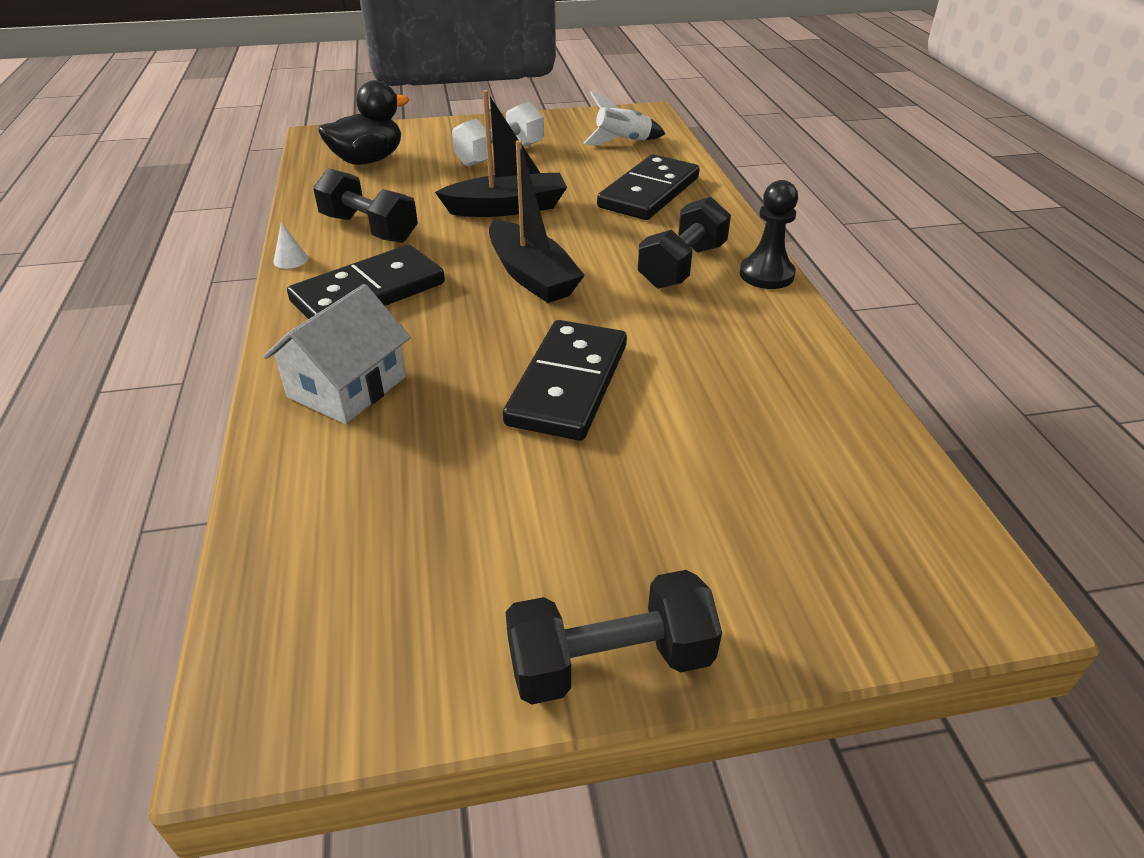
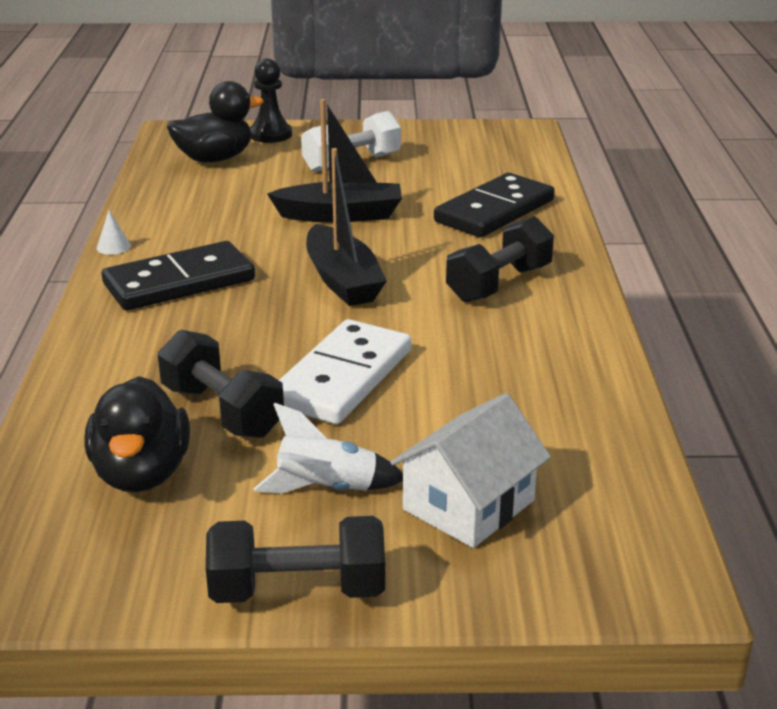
camera: 10 degrees right, 10 degrees down
white house [263,284,411,424] -> white house moved to [390,393,551,548]
black dumbbell [313,168,418,243] -> black dumbbell moved to [158,330,284,438]
black domino [503,320,627,441] -> white domino [279,319,411,424]
white rocket [584,91,665,146] -> white rocket moved to [254,403,403,494]
black pawn [740,180,798,289] -> black pawn moved to [250,58,292,143]
none -> black duck [85,376,190,492]

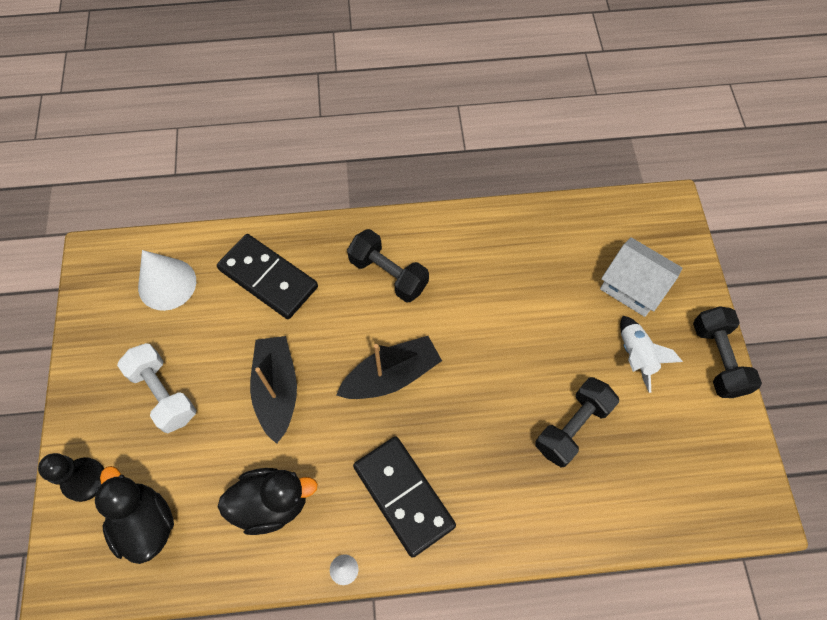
camera: 95 degrees left, 35 degrees up
black duck [85,376,190,492] -> black duck moved to [217,468,318,535]
white domino [279,319,411,424] -> none
none -> white cone [138,250,196,311]

